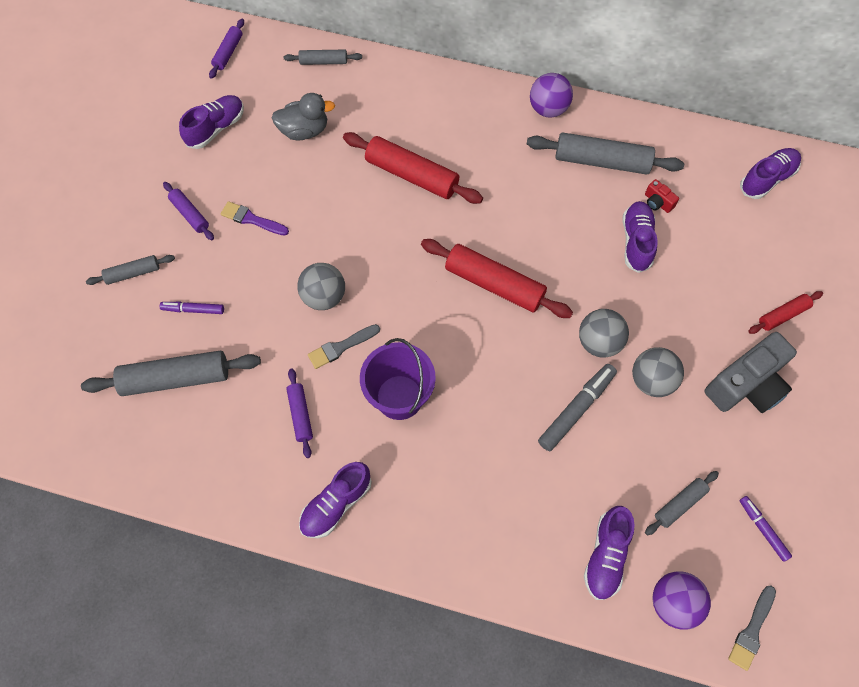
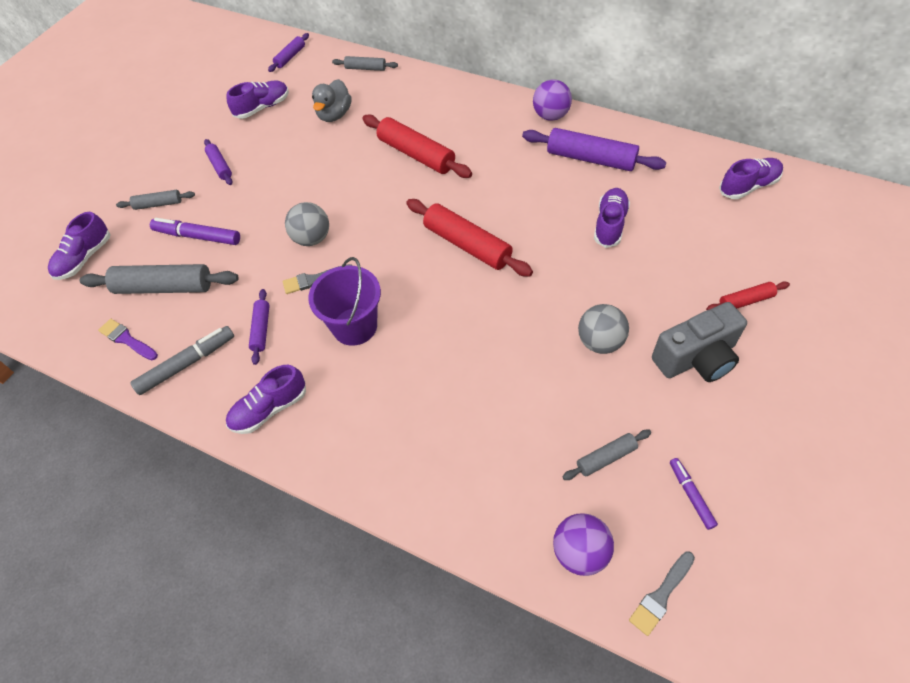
camera: 15 degrees right, 10 degrees down
purple marker [160,302,224,314] -> purple marker [150,218,240,245], size x1.66
purple brush [221,201,289,236] -> purple brush moved to [98,319,158,360]
grey duck [272,93,335,140] -> grey duck turned 105 degrees clockwise [312,79,352,122]
grey rolling pin [527,133,684,175] -> purple rolling pin [522,128,667,171]
grey marker [538,364,617,451] -> grey marker moved to [130,326,234,395]
grey ball [579,309,629,358] -> none
purple shoe [584,506,634,600] -> purple shoe moved to [48,212,111,280]
red camera [645,179,679,213] -> none

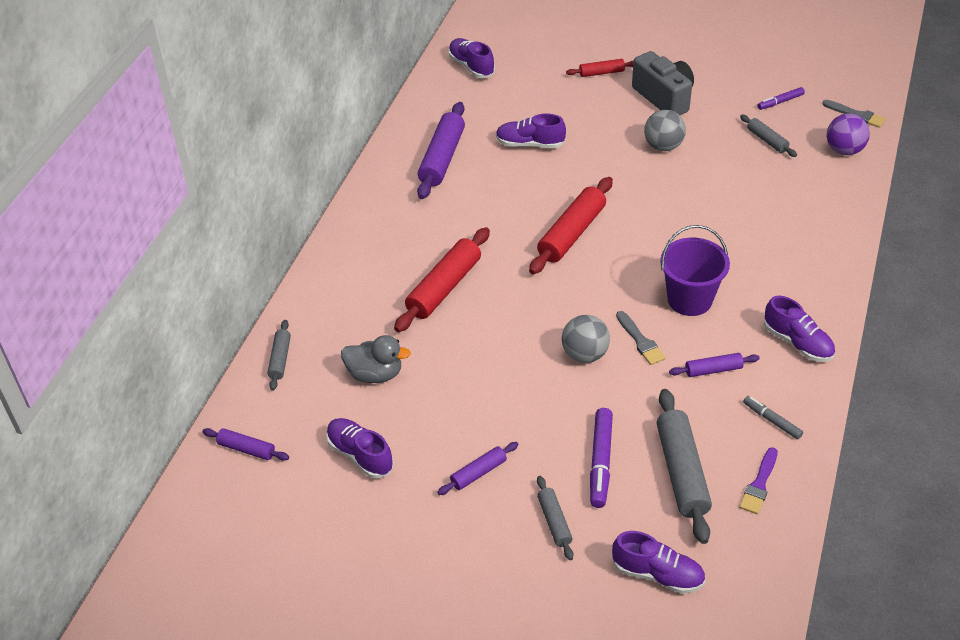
camera: 100 degrees left, 10 degrees down
grey marker [130,326,234,395] -> grey marker [743,396,803,439], size x0.60
purple ball [533,79,572,121] -> none
red rolling pin [706,281,790,310] -> red rolling pin turned 75 degrees counterclockwise [566,59,634,77]

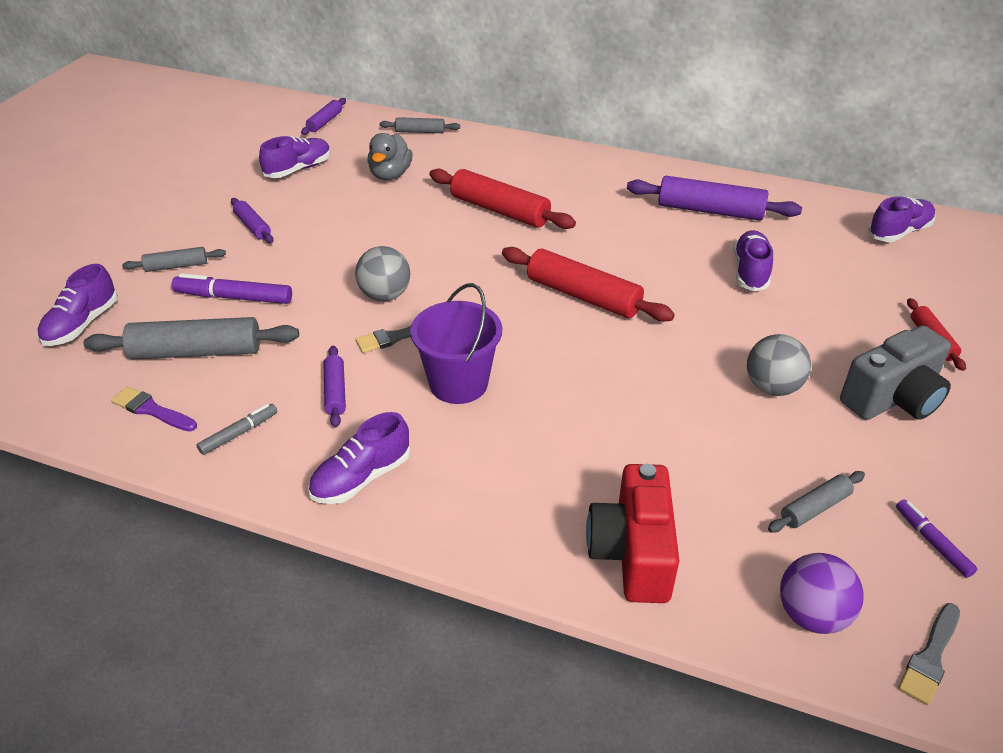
camera: 90 degrees right, 5 degrees down
none -> red camera [586,464,679,603]

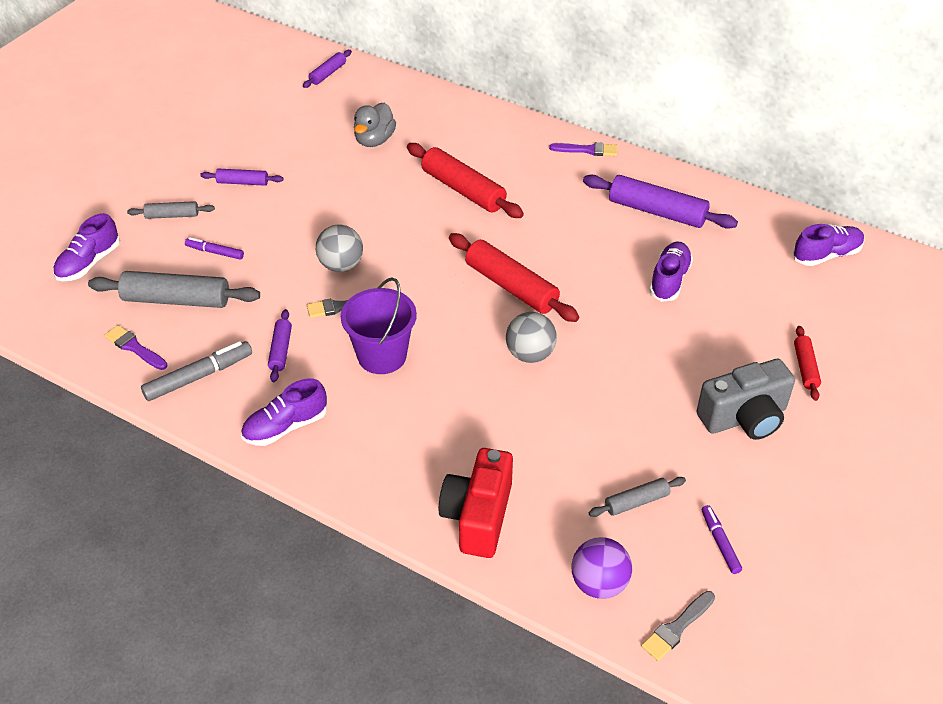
camera: 10 degrees right, 5 degrees up
purple marker [172,273,292,304] -> purple marker [185,237,244,260], size x0.60
grey marker [197,404,277,455] -> grey marker [141,341,252,401], size x1.66
purple rolling pin [231,198,274,243] -> purple rolling pin turned 60 degrees counterclockwise [200,169,283,186]
purple shoe [259,136,331,178] -> none
grey rolling pin [380,117,460,133] -> none
grey ball [747,334,811,396] -> grey ball moved to [506,312,557,363]
none -> purple brush [549,142,617,156]

